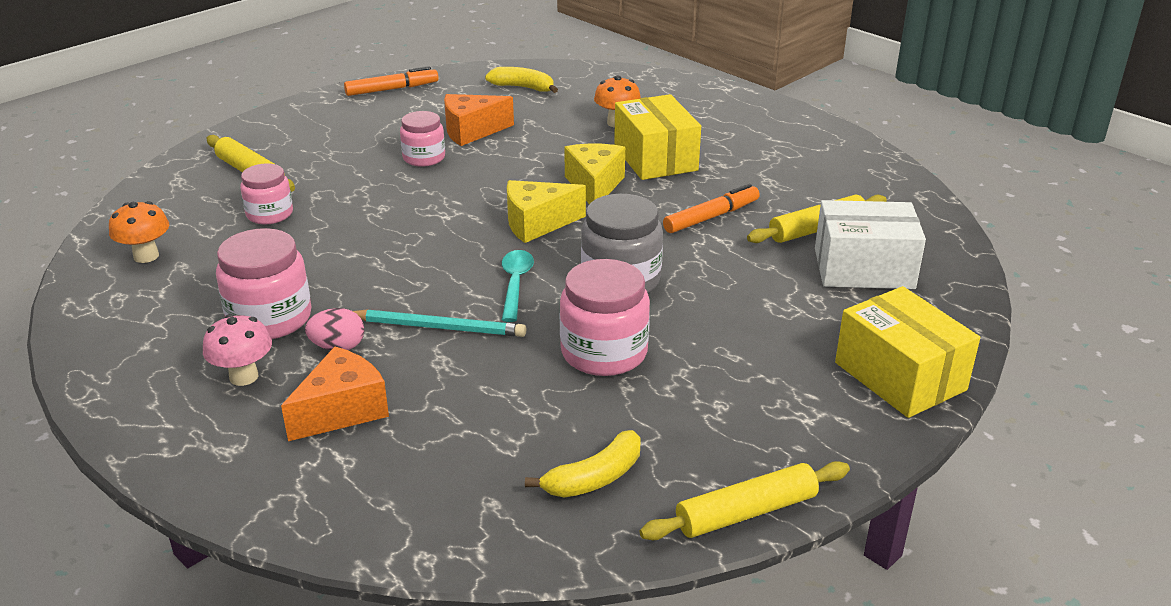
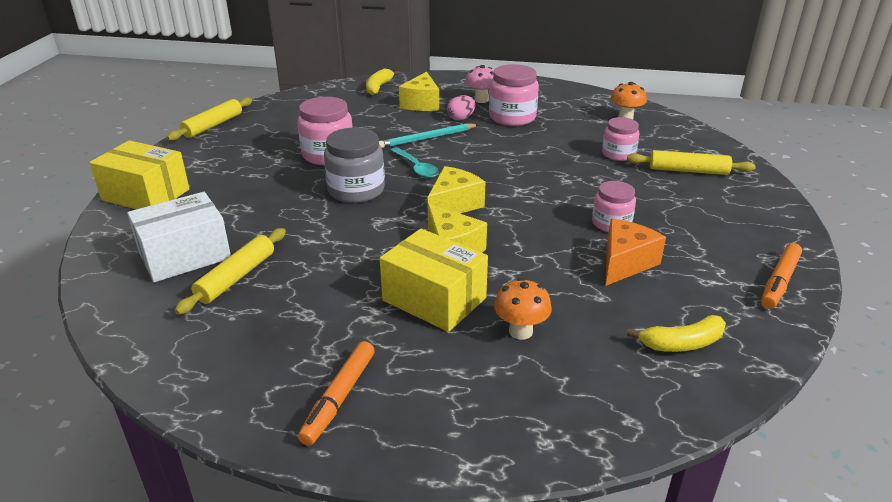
camera: 145 degrees right, 0 degrees up
orange cheese [281,346,389,441] -> yellow cheese [399,72,439,111]
yellow banana [525,430,641,497] -> yellow banana moved to [366,69,400,95]
orange marker [663,184,760,233] -> orange marker moved to [298,341,375,446]

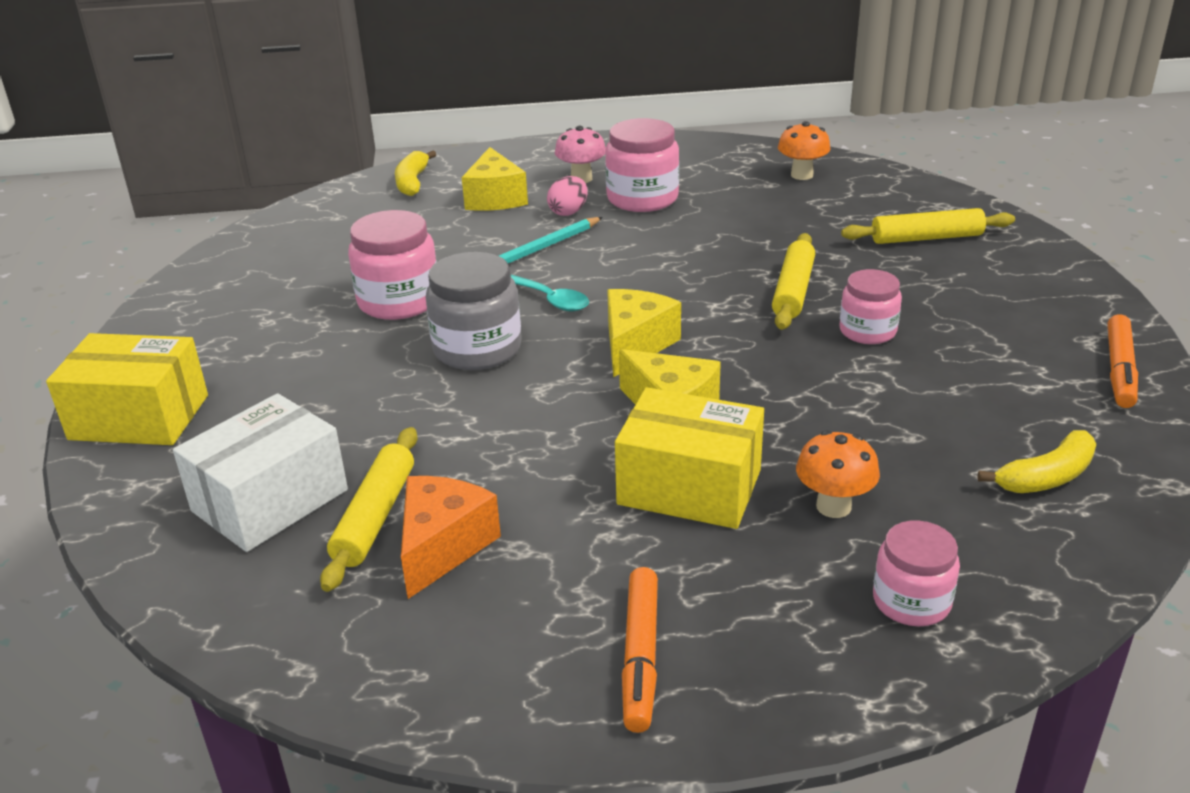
camera: 15 degrees left, 0 degrees up
yellow rolling pin [167,97,252,141] -> yellow rolling pin moved to [772,233,815,330]
pink jar [602,117,639,161] -> pink jar moved to [873,521,960,626]
orange cheese [606,219,666,286] -> orange cheese moved to [401,476,501,599]

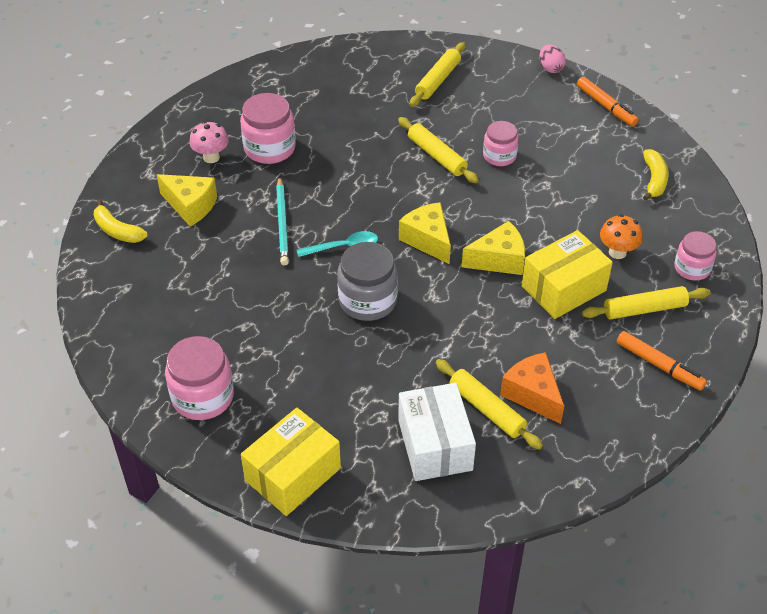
camera: 55 degrees left, 15 degrees up
pink jar [348,210,437,320] -> pink jar moved to [165,336,234,420]
pink egg [547,176,588,216] -> pink egg moved to [539,45,566,73]
orange mushroom [778,121,831,180] -> none
none -> yellow rolling pin [582,286,710,320]

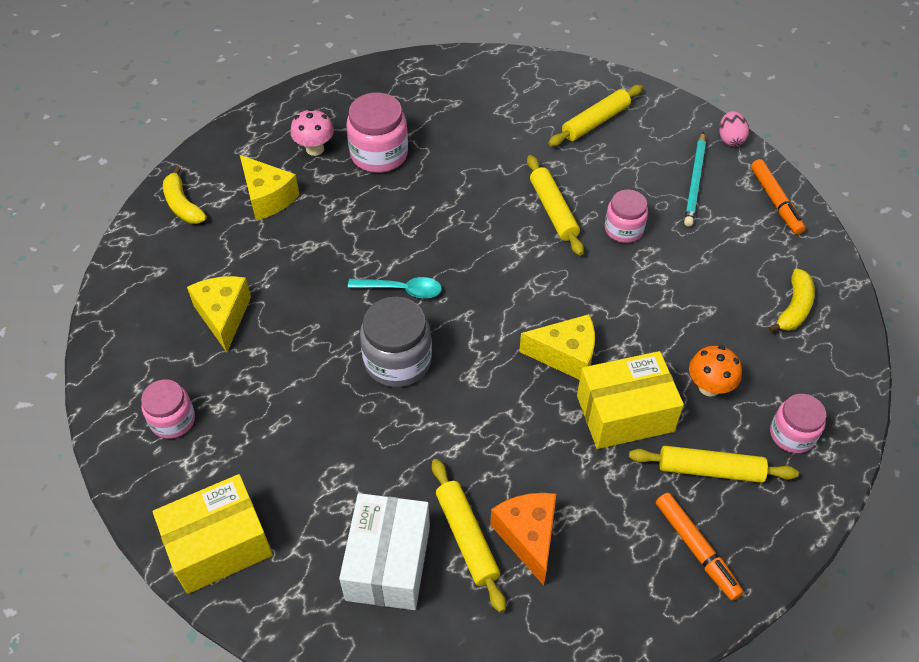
camera: 20 degrees right, 5 degrees up
pink jar [165,336,234,420] -> pink jar [141,379,195,439], size x0.64
turquoise pencil [276,176,289,265] -> turquoise pencil moved to [684,132,706,226]
yellow cheese [399,202,451,264] -> yellow cheese moved to [187,276,251,352]

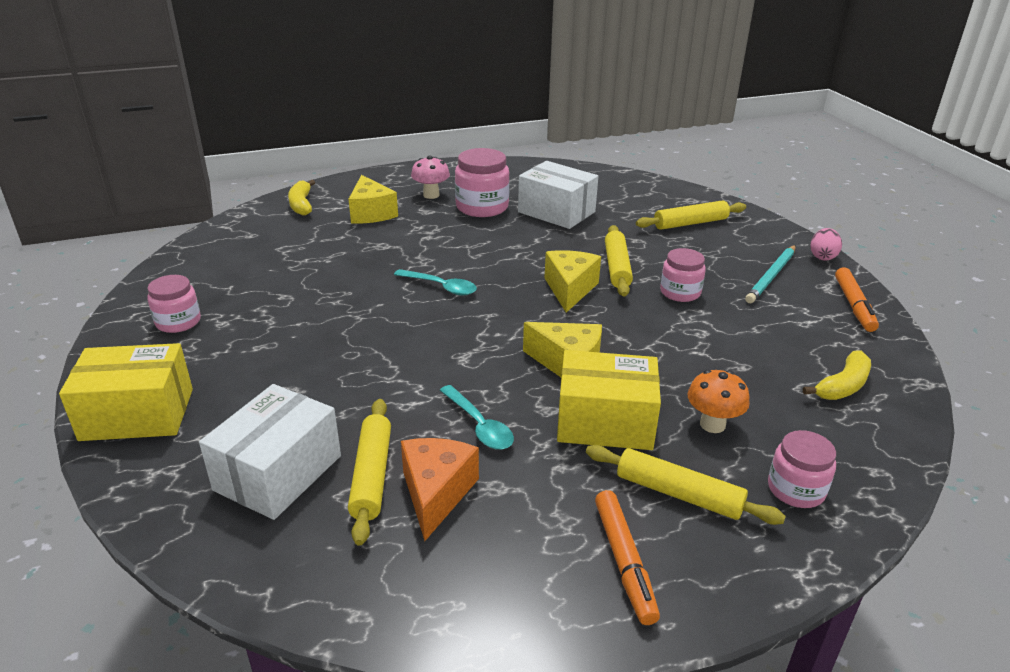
camera: 20 degrees right, 20 degrees down
yellow cheese [187,276,251,352] -> yellow cheese moved to [544,250,601,313]
grey jar [360,297,432,387] -> none
none -> turquoise spoon [440,385,514,450]
none -> white box [518,161,598,229]

